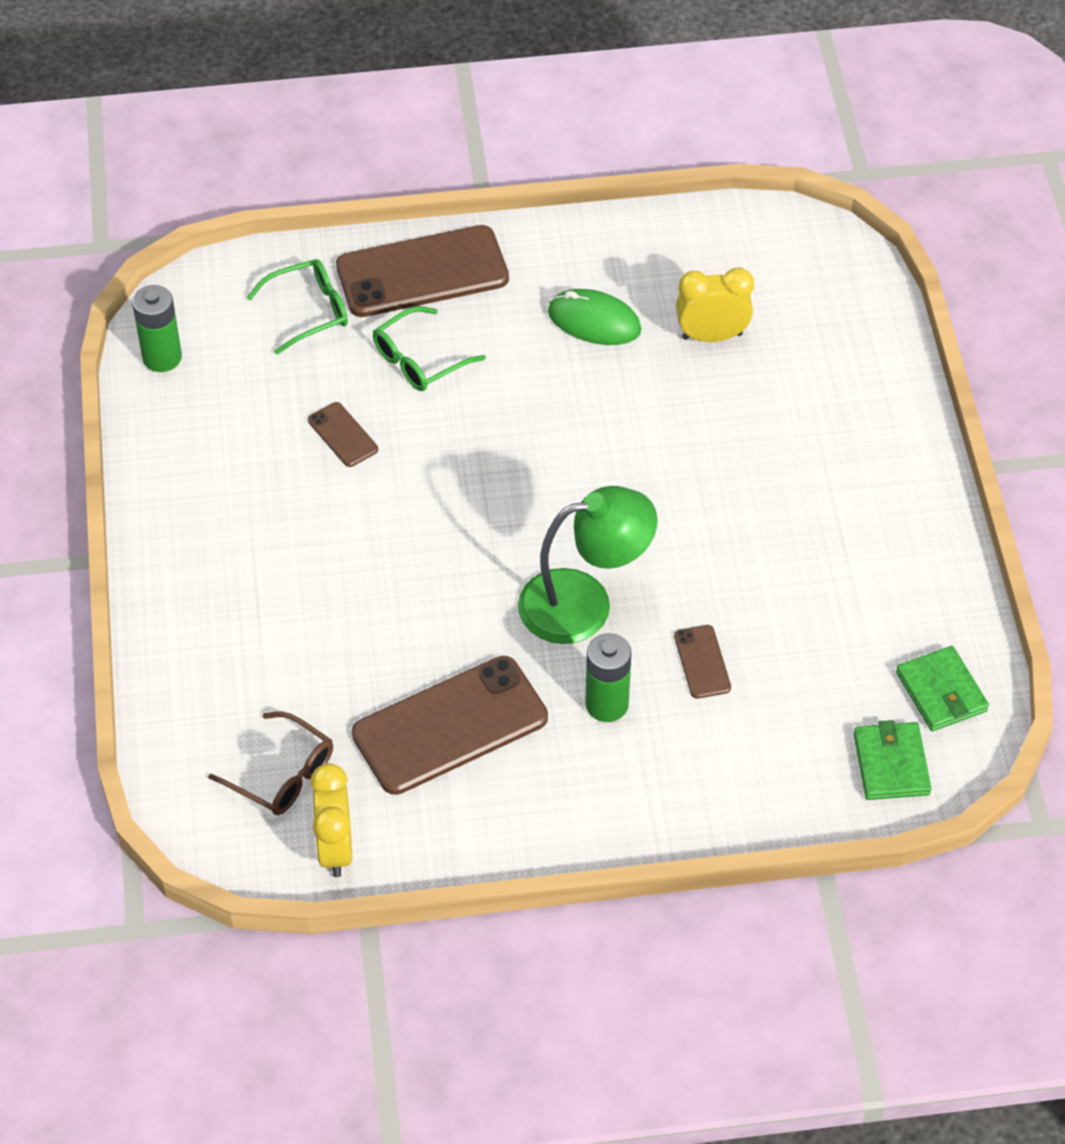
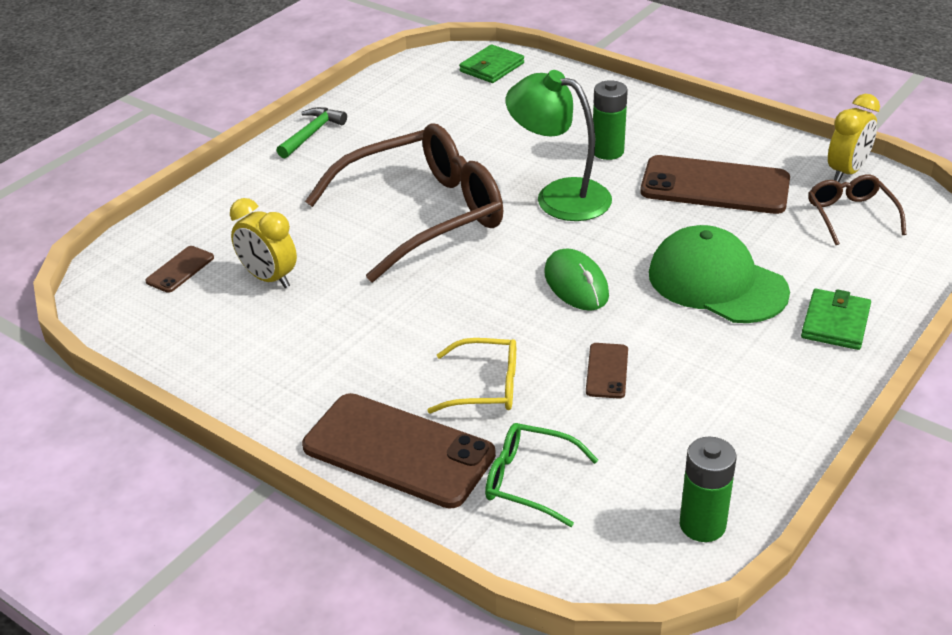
camera: 135 degrees left, 15 degrees down
green glasses [373,306,486,391] -> yellow glasses [427,338,516,414]
green mouse [548,289,642,345] -> green mouse moved to [544,248,609,311]
brown phone [674,625,731,699] -> brown phone moved to [145,246,214,293]
green wallet [896,646,989,731] -> green wallet moved to [801,289,871,350]
none -> green hammer [276,107,347,158]
none -> brown glasses [305,123,503,282]
none -> green cap [649,225,790,323]

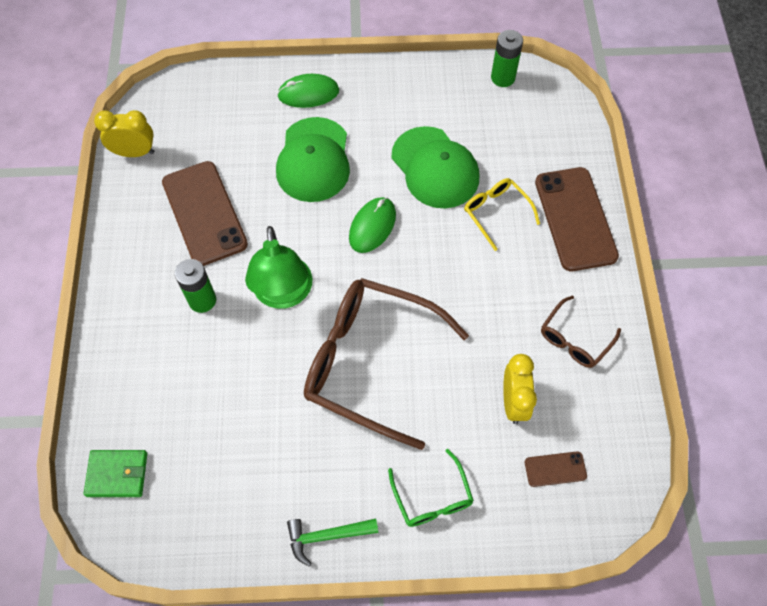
camera: 130 degrees left, 25 degrees up
green glasses [485,423,598,527] -> green glasses moved to [388,449,474,527]
brown phone [586,343,628,399] -> green cap [392,126,479,209]
green wallet [801,289,871,350] -> green mouse [277,74,339,108]
brown glasses [808,175,907,245] -> brown glasses moved to [541,295,621,368]

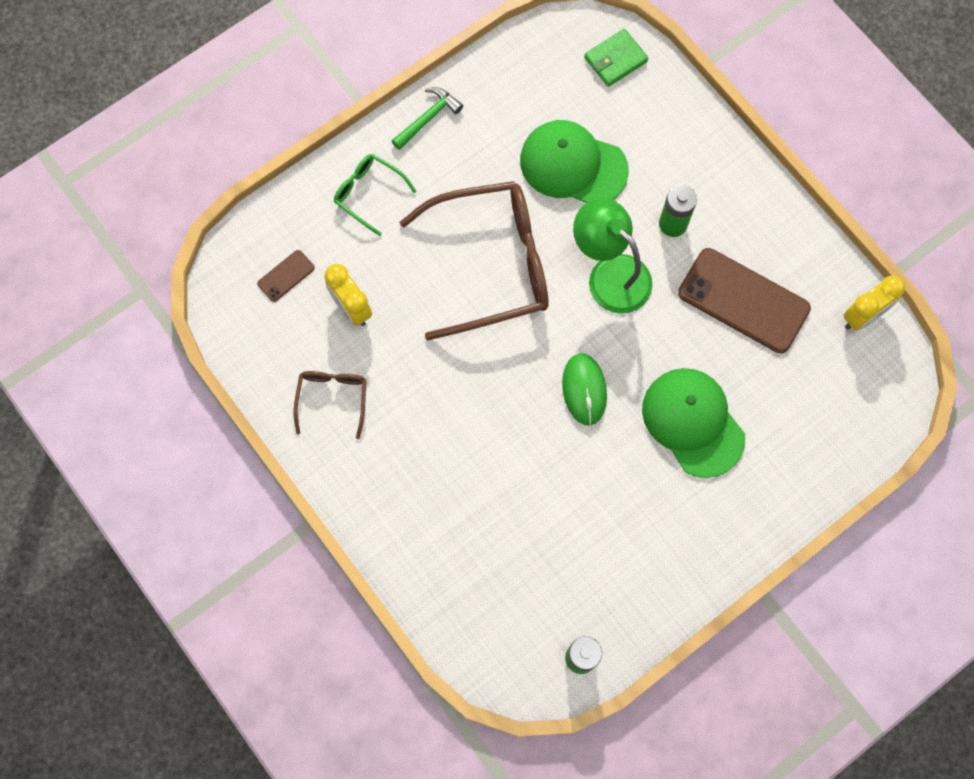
camera: 145 degrees right, 10 degrees up
green mouse [277,74,339,108] -> none
green cap [392,126,479,209] -> green cap moved to [520,120,629,203]
yellow glasses [464,178,540,251] -> none
brown phone [535,167,619,271] -> none

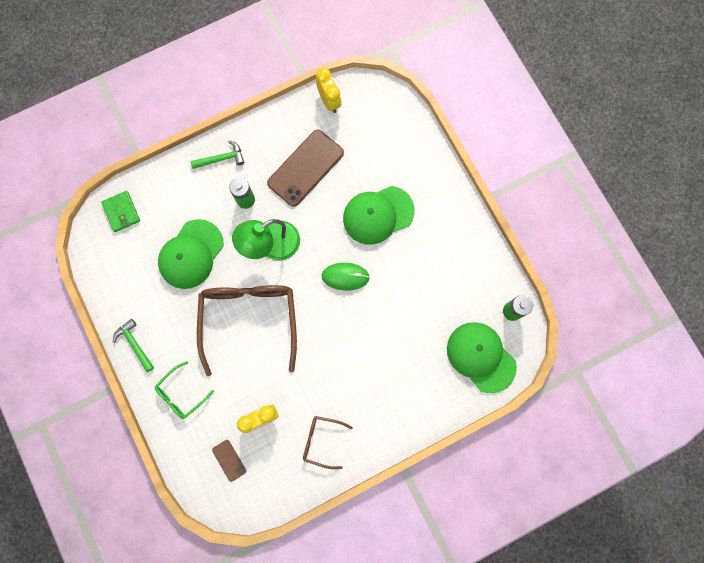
camera: 80 degrees left, 5 degrees up
none -> green hammer [190,140,244,169]
none -> green cap [447,322,517,393]

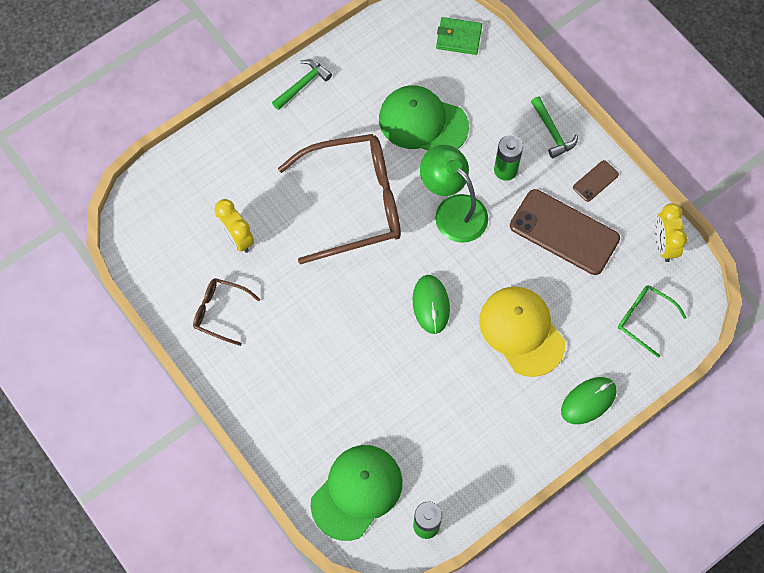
camera: 80 degrees right, 10 degrees down
green wallet [101,191,140,232] -> green wallet turned 45 degrees clockwise [436,17,482,55]
green glasses [155,361,214,419] -> green glasses moved to [618,285,687,358]
brown phone [212,440,246,482] -> brown phone moved to [573,160,619,202]
brown glasses [303,416,353,469] -> brown glasses turned 75 degrees counterclockwise [193,278,261,346]
yellow clock [316,68,341,113] -> yellow clock turned 120 degrees clockwise [655,203,687,262]
green cap [343,186,415,245] -> yellow cap [479,287,565,377]
none -> green mouse [561,377,617,424]

